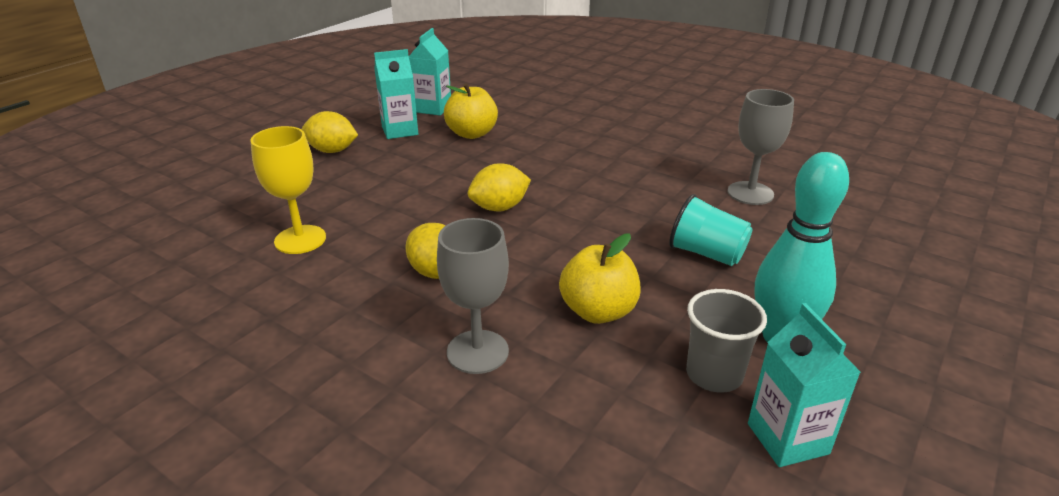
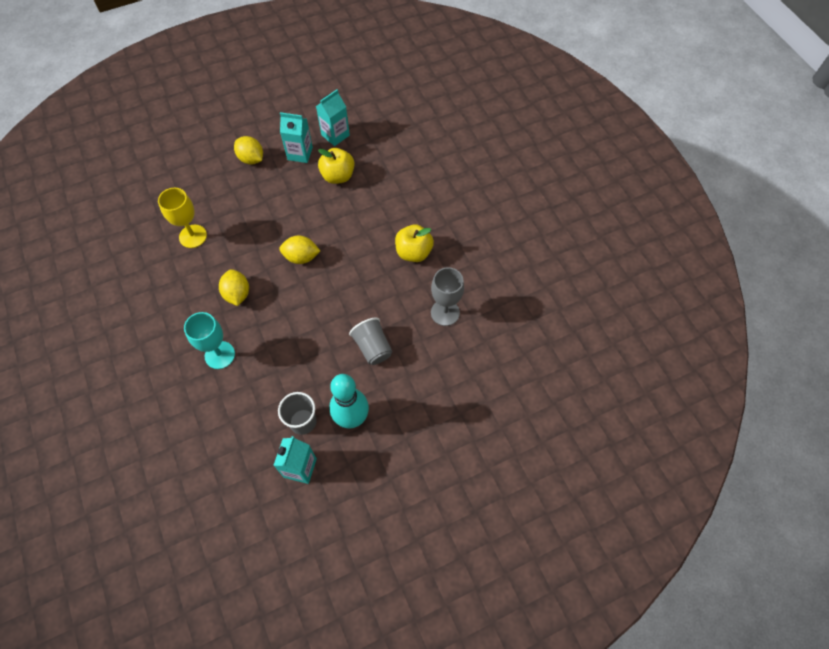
camera: 30 degrees right, 30 degrees up
grey goblet [437,218,509,374] -> turquoise goblet [184,312,235,369]
yellow apple [559,233,640,324] -> yellow apple moved to [395,224,434,262]
turquoise cup [669,194,753,266] -> grey cup [349,318,392,365]

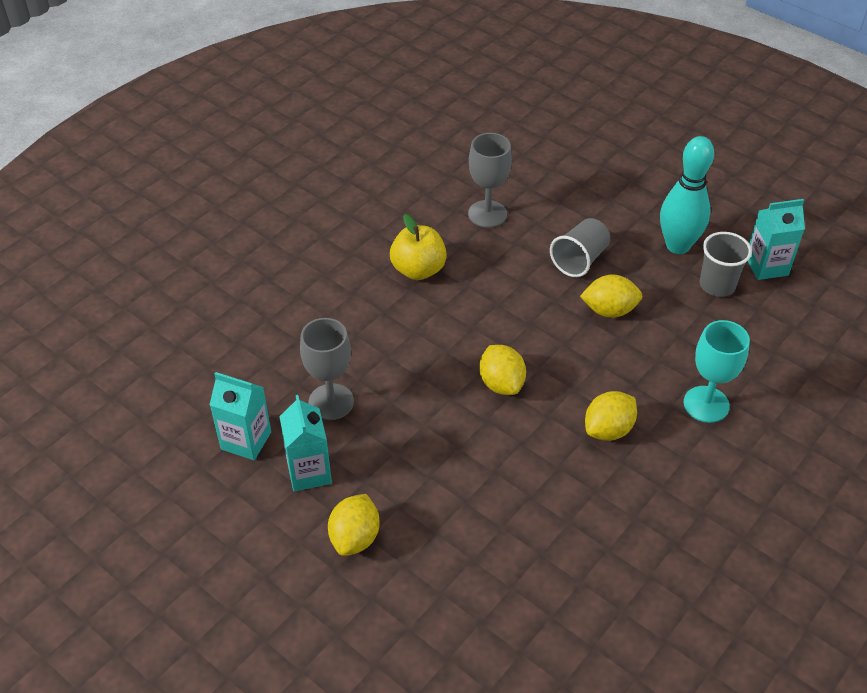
camera: 115 degrees left, 15 degrees down
yellow goblet [158,188,207,248] -> none
yellow apple [318,148,355,184] -> grey goblet [300,318,354,420]
none -> yellow lemon [580,274,642,318]

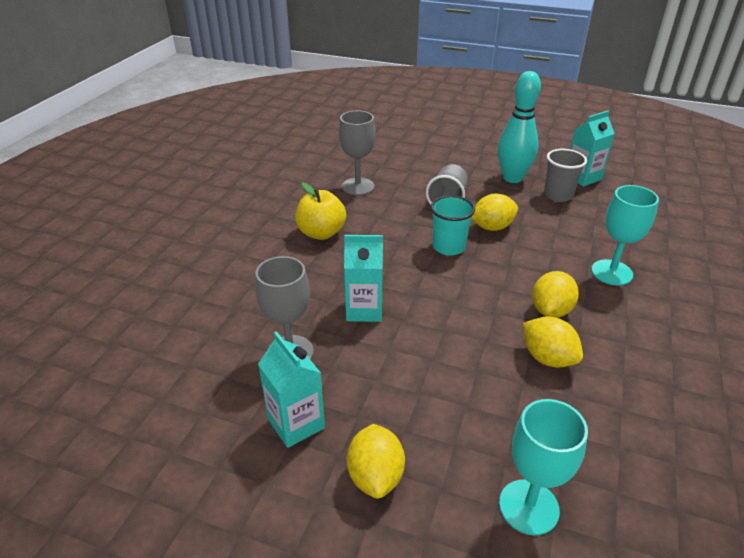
camera: 20 degrees left, 10 degrees down
turquoise carton [210,372,271,460] -> turquoise carton moved to [344,235,383,322]
yellow lemon [479,345,526,395] -> yellow lemon moved to [523,316,583,368]
none -> turquoise cup [430,195,475,256]
none -> turquoise goblet [499,399,588,535]

